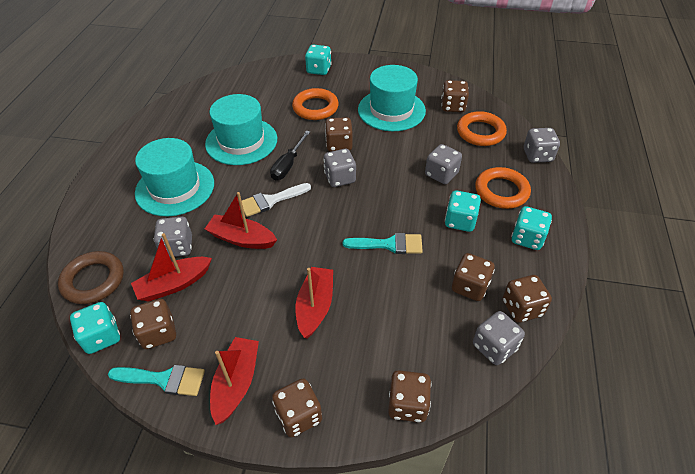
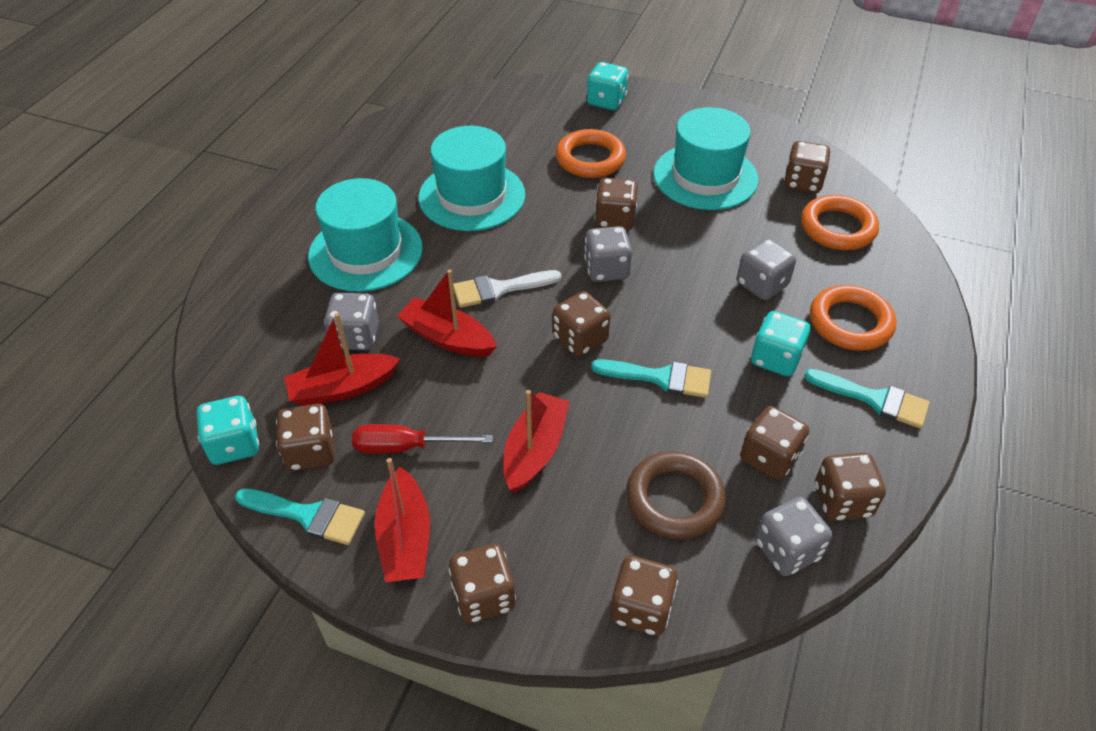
camera: 10 degrees right, 0 degrees up
brown ring [58,251,124,304] -> brown ring moved to [626,451,726,540]
red boat [210,337,259,425] -> red boat turned 150 degrees clockwise [375,458,430,582]
black screwdriver [270,131,310,180] -> none
turquoise dice [511,206,552,250] -> turquoise brush [804,369,930,428]
grey dice [524,128,560,163] -> none
none -> red screwdriver [352,424,493,453]
none -> brown dice [553,291,610,357]

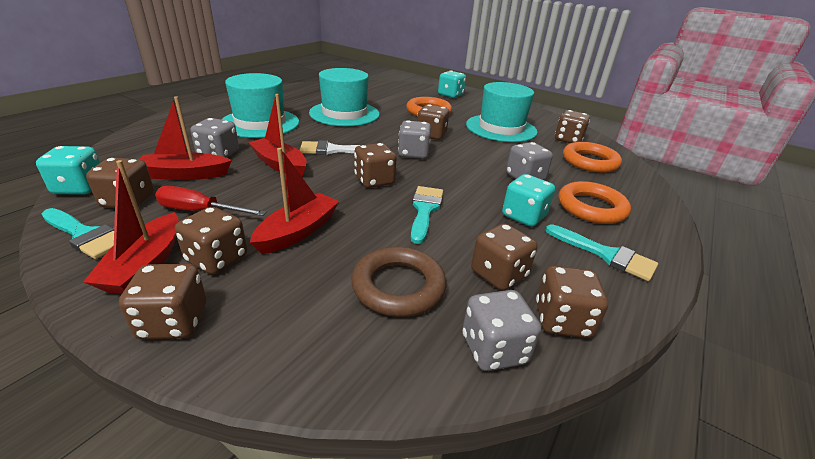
camera: 10 degrees right, 15 degrees down
turquoise brush [591,359,711,398] -> turquoise brush turned 105 degrees counterclockwise [411,186,443,244]
brown dice [610,556,678,636] -> brown dice moved to [175,207,247,274]

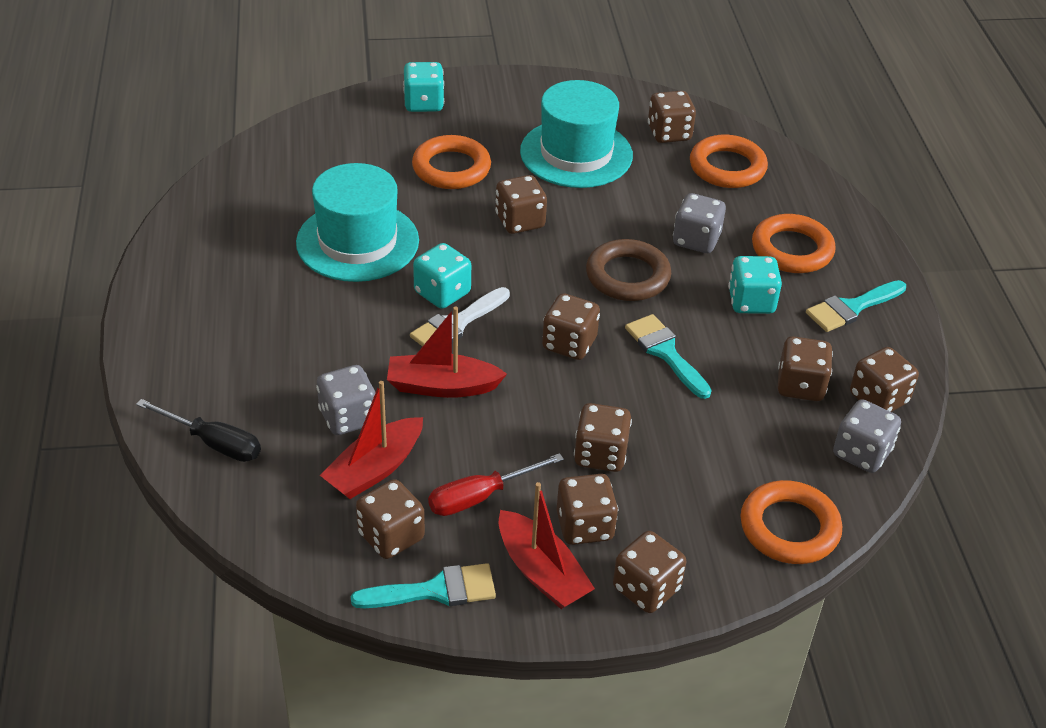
camera: 40 degrees left, 10 degrees up
turquoise dice [36,146,100,194] -> turquoise dice moved to [413,243,471,309]
turquoise hat [221,73,299,138] -> none
red boat [250,148,339,254] -> brown dice [574,403,632,472]
brown ring [351,247,447,317] -> brown ring moved to [586,239,671,301]
grey dice [398,120,431,159] -> none
turquoise brush [546,224,658,281] -> turquoise brush turned 150 degrees clockwise [806,280,906,332]
none -> black screwdriver [136,399,261,462]
none -> orange ring [740,480,842,564]

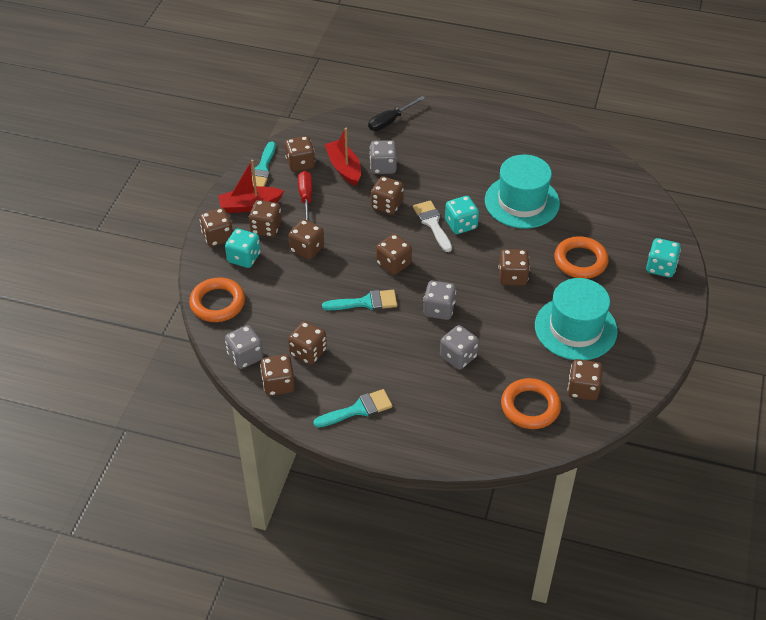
camera: 115 degrees right, 5 degrees up
red boat [387,307,507,398] -> brown dice [371,176,404,215]
brown ring [586,239,671,301] -> grey dice [423,281,456,320]
turquoise dice [728,256,782,314] -> turquoise dice moved to [225,229,261,268]
orange ring [752,214,836,273] -> none
turquoise brush [806,280,906,332] -> turquoise brush turned 75 degrees clockwise [313,389,393,428]

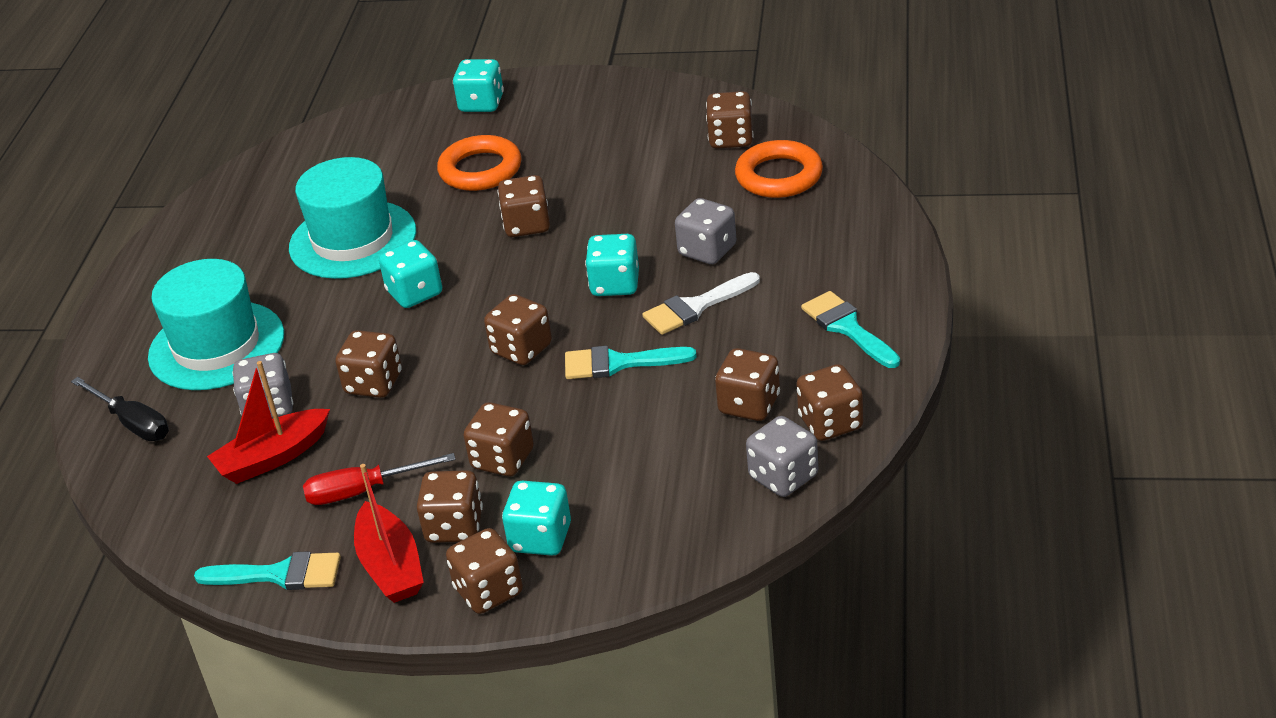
camera: 95 degrees left, 10 degrees down
orange ring [189,278,245,322] -> none
brown dice [285,136,315,172] -> none
turquoise brush [322,290,397,310] -> turquoise brush turned 75 degrees counterclockwise [565,346,697,379]
white brush [413,200,452,252] -> white brush moved to [642,272,760,335]
grey dice [423,281,456,320] -> turquoise dice [585,234,639,296]
turquoise hat [535,278,618,360] -> turquoise hat moved to [148,259,284,390]

